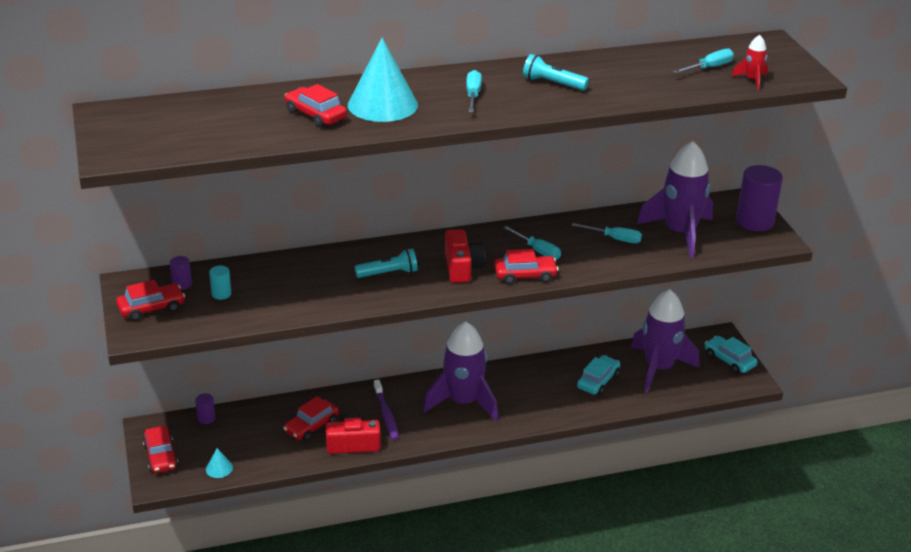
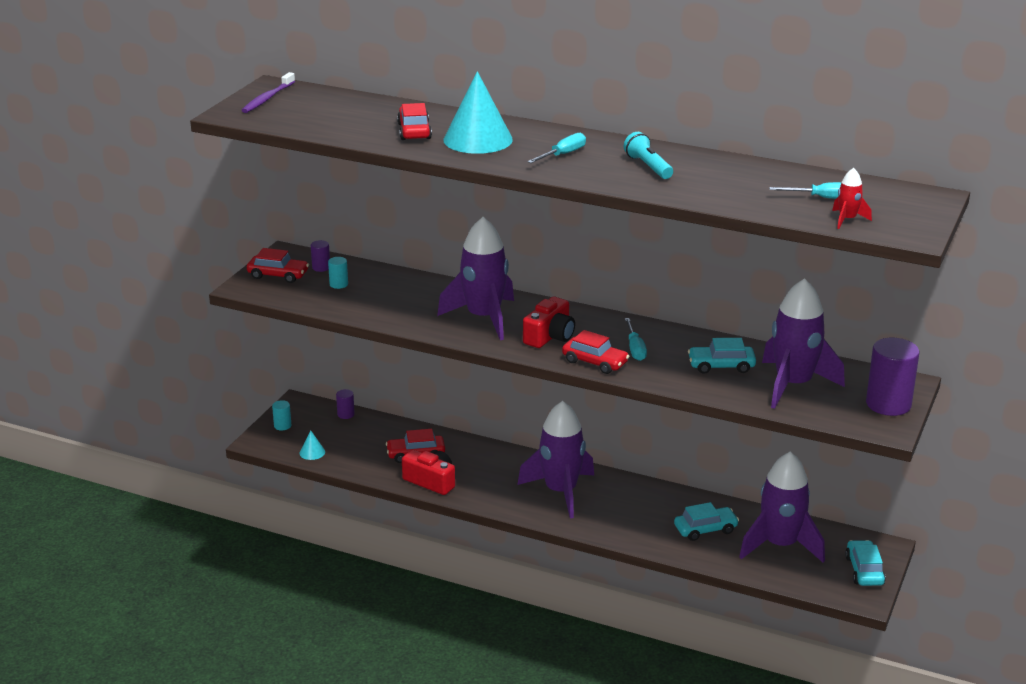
camera: 40 degrees right, 5 degrees down
red car [143,425,178,473] -> turquoise cylinder [272,400,291,431]
turquoise flashlight [355,248,418,278] -> purple rocket [437,217,514,340]
purple toothbrush [373,379,399,440] -> purple toothbrush moved to [241,72,295,113]
turquoise screwdriver [571,223,642,243] -> turquoise car [688,338,756,374]

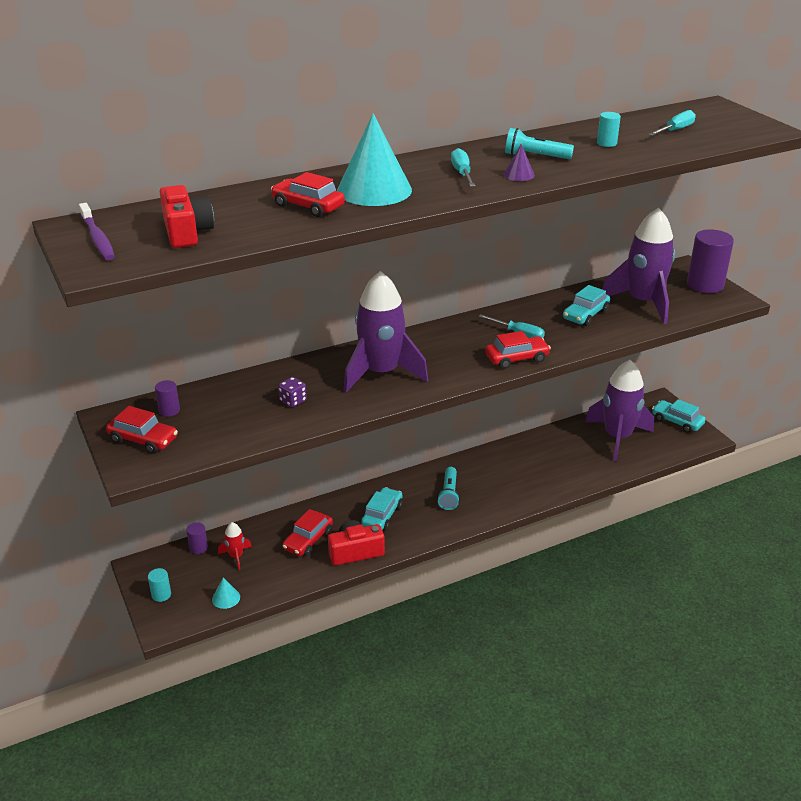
camera: 50 degrees left, 5 degrees up
red car [247,248,309,283] -> red car turned 60 degrees clockwise [106,406,178,454]
turquoise cylinder [328,257,348,289] -> turquoise cylinder moved to [597,112,621,147]
purple rocket [517,401,594,518] -> turquoise flashlight [437,467,460,510]
red camera [523,296,575,348] -> red camera moved to [160,185,214,248]
turquoise car [674,502,739,541] -> turquoise car moved to [361,487,403,531]
red rocket [832,168,872,229] -> red rocket moved to [218,522,252,570]
none -> purple dice [278,377,307,407]
none -> purple cone [504,144,535,181]

